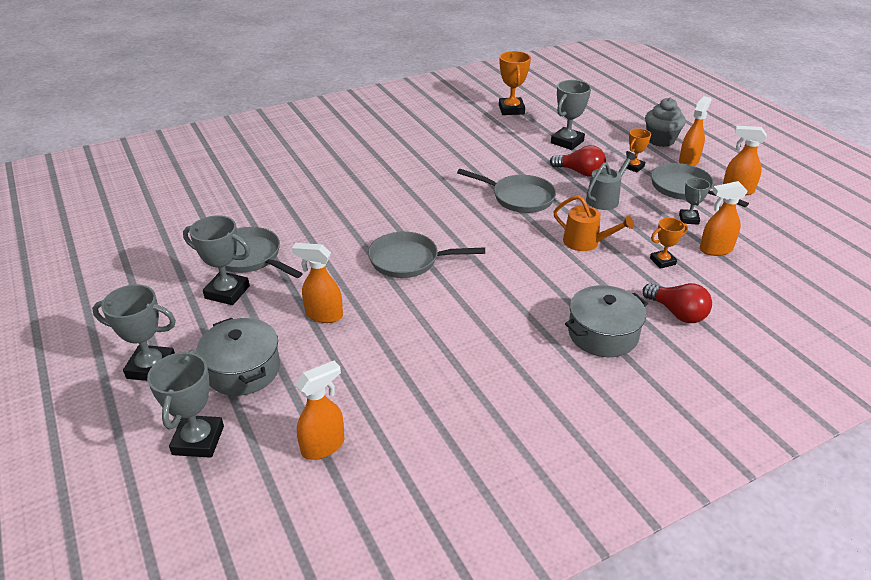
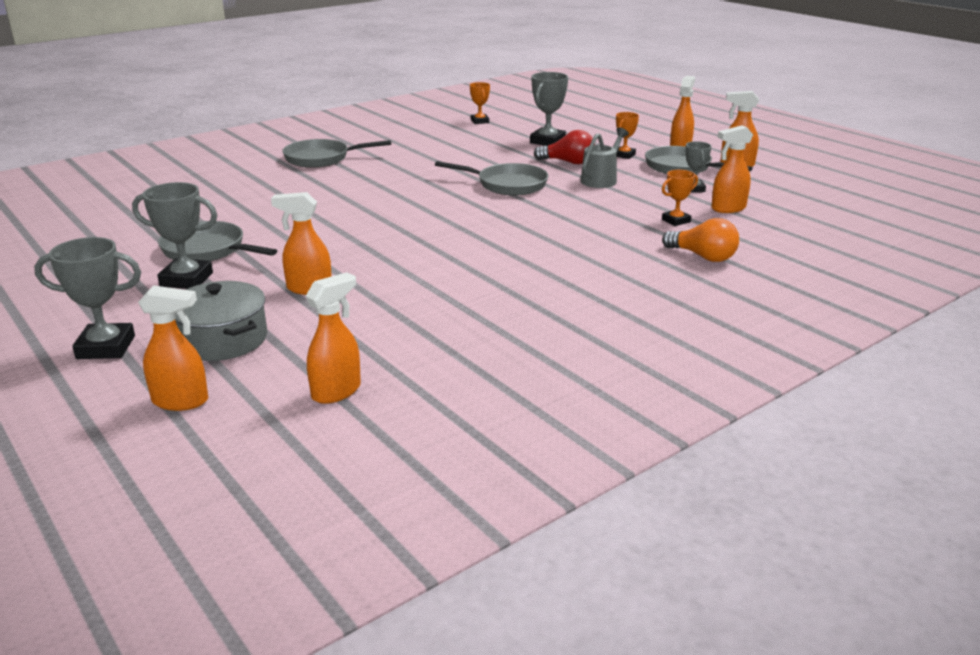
camera: 10 degrees left, 10 degrees down
grey trophy [147,350,224,458] -> orange spray bottle [138,285,208,411]
grey pan [368,231,485,278] -> grey pan moved to [282,139,391,168]
orange trophy [499,51,531,115] -> orange trophy [470,82,490,124], size x0.60
orange watering can [553,195,634,251] -> none
grey pot [565,285,648,357] -> none
red light bulb [642,283,712,323] -> orange light bulb [662,218,739,262]
grey cupcake [645,97,686,147] -> none

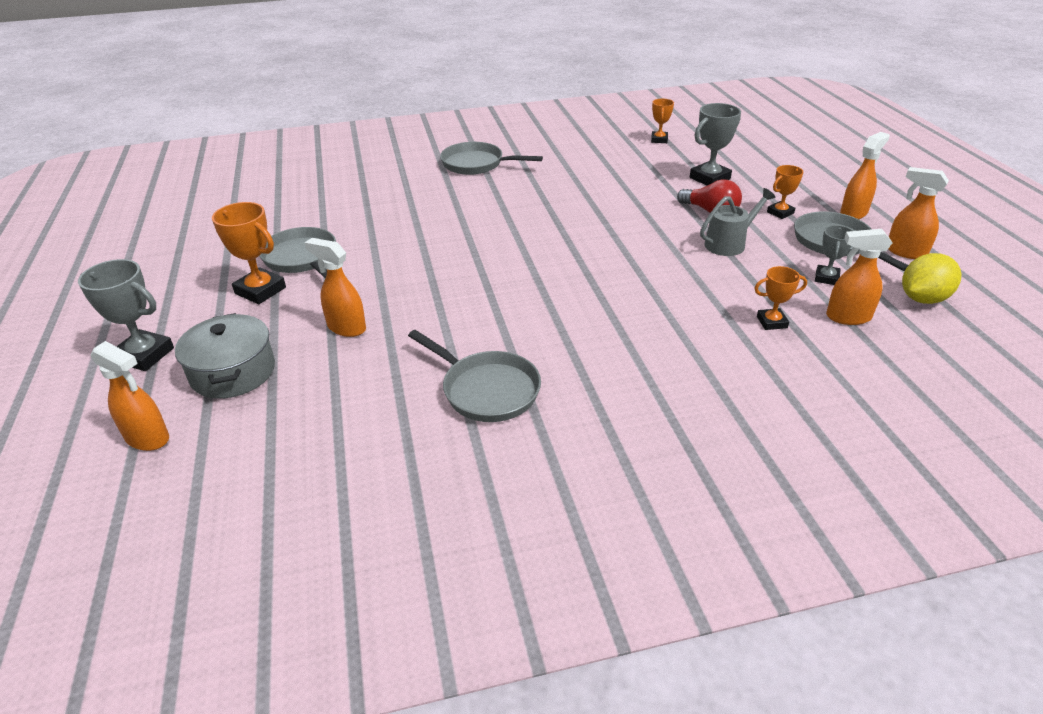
camera: 25 degrees right, 10 degrees up
grey trophy [132,182,217,289] -> orange trophy [212,202,286,304]
orange spray bottle [306,272,361,404] -> none
grey pan [435,161,548,196] -> grey pan moved to [408,330,541,422]
orange light bulb [662,218,739,262] -> none
none -> yellow lemon [902,253,962,304]

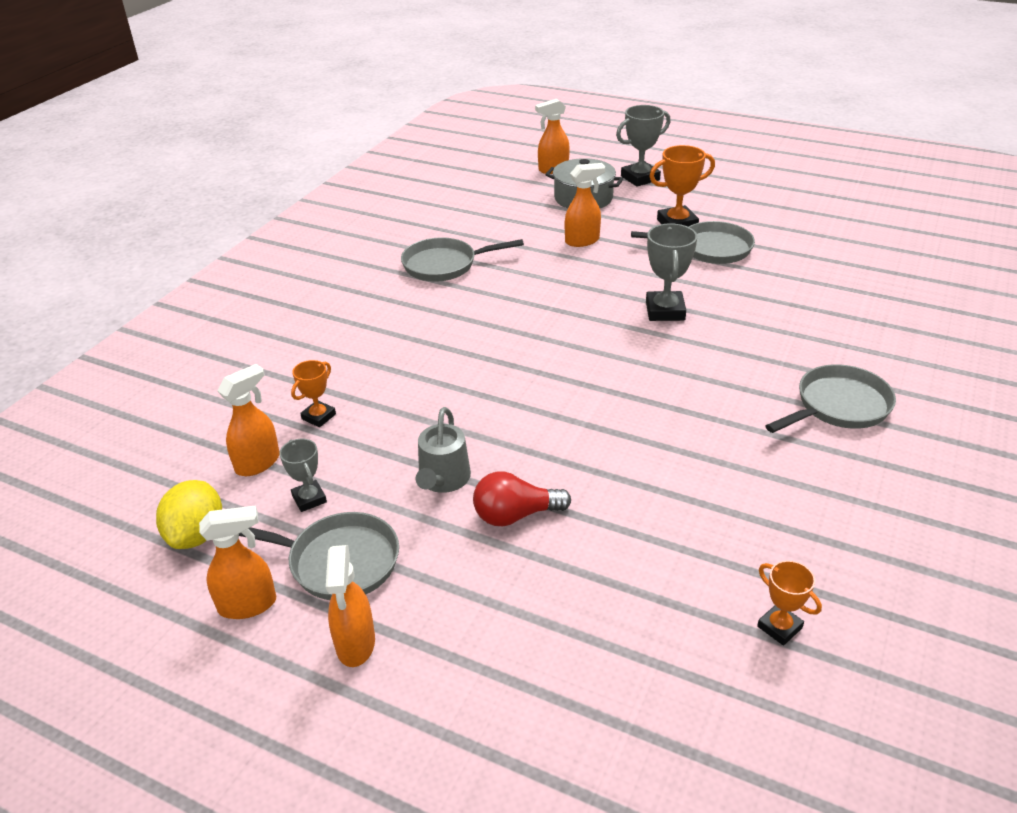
camera: 130 degrees right, 0 degrees up
grey trophy [690,103,741,185] -> grey trophy moved to [646,223,697,321]
orange trophy [767,165,803,219] -> none

